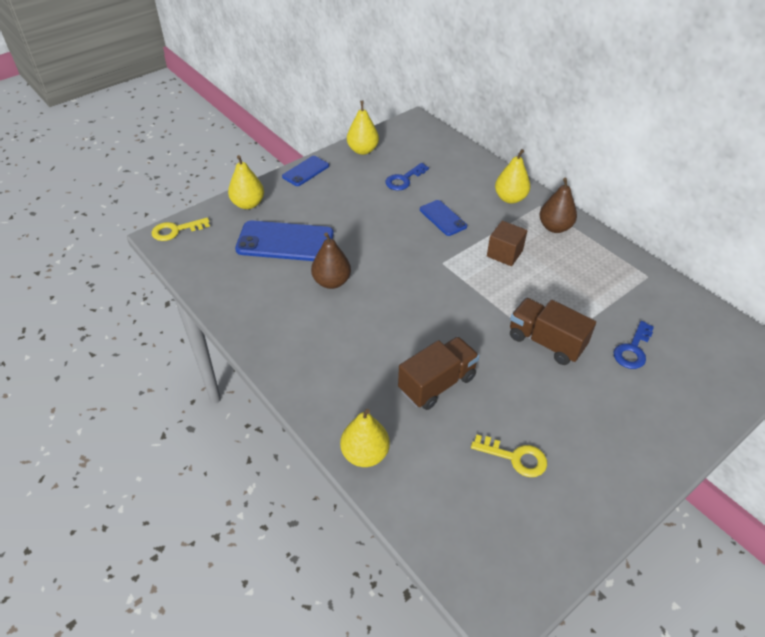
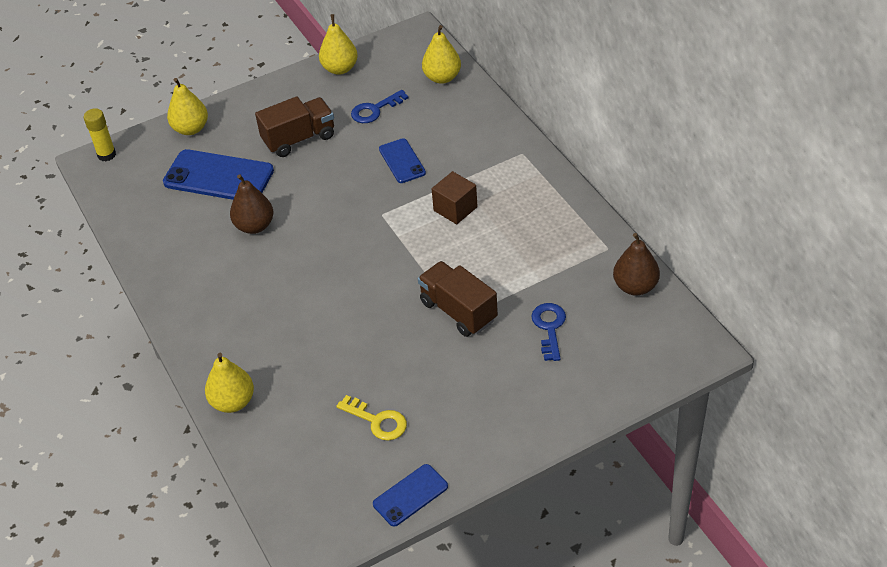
camera: 15 degrees right, 0 degrees up
yellow key [152,217,210,241] -> yellow glue stick [84,108,116,161]
blue phone [282,156,329,186] -> blue phone moved to [373,464,448,527]
brown truck [398,337,479,410] -> brown truck moved to [255,96,334,157]
yellow pear [495,149,530,204] -> yellow pear moved to [422,25,461,84]
brown pear [539,178,577,233] -> brown pear moved to [613,233,660,296]
blue key [614,321,654,369] -> blue key turned 135 degrees clockwise [531,303,566,361]

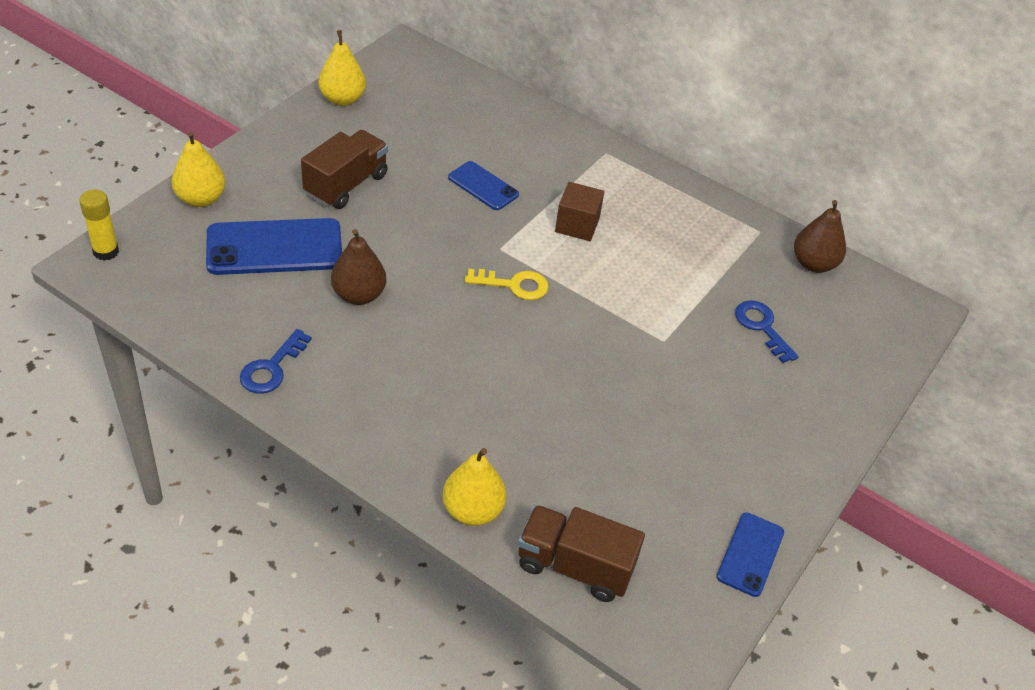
camera: 35 degrees left, 0 degrees up
yellow key [337,395,407,441] -> yellow key moved to [465,269,549,300]
blue key [351,90,409,123] -> blue key moved to [240,329,311,393]
brown truck [418,261,498,337] -> brown truck moved to [518,505,645,602]
yellow pear [422,25,461,84] -> none

